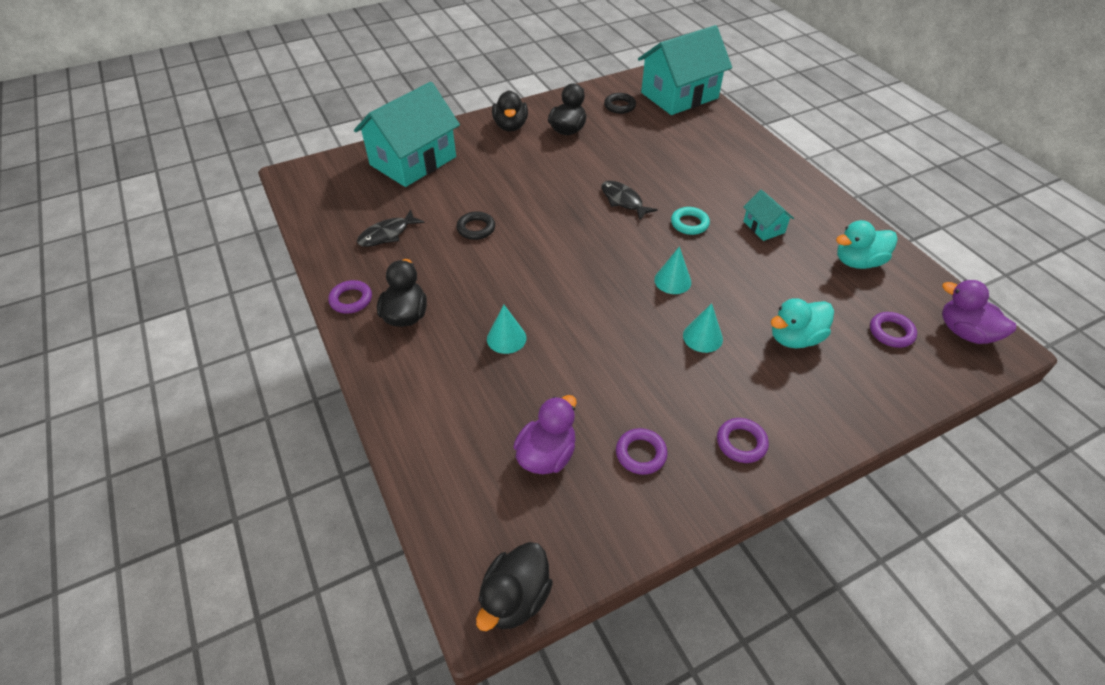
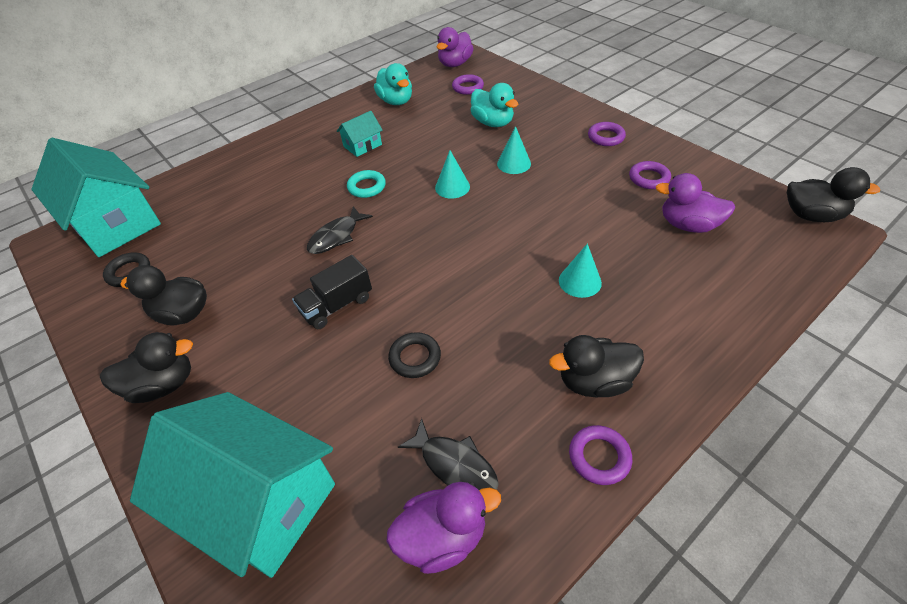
camera: 100 degrees left, 0 degrees up
none -> black truck [292,255,372,329]
none -> purple duck [387,482,501,574]

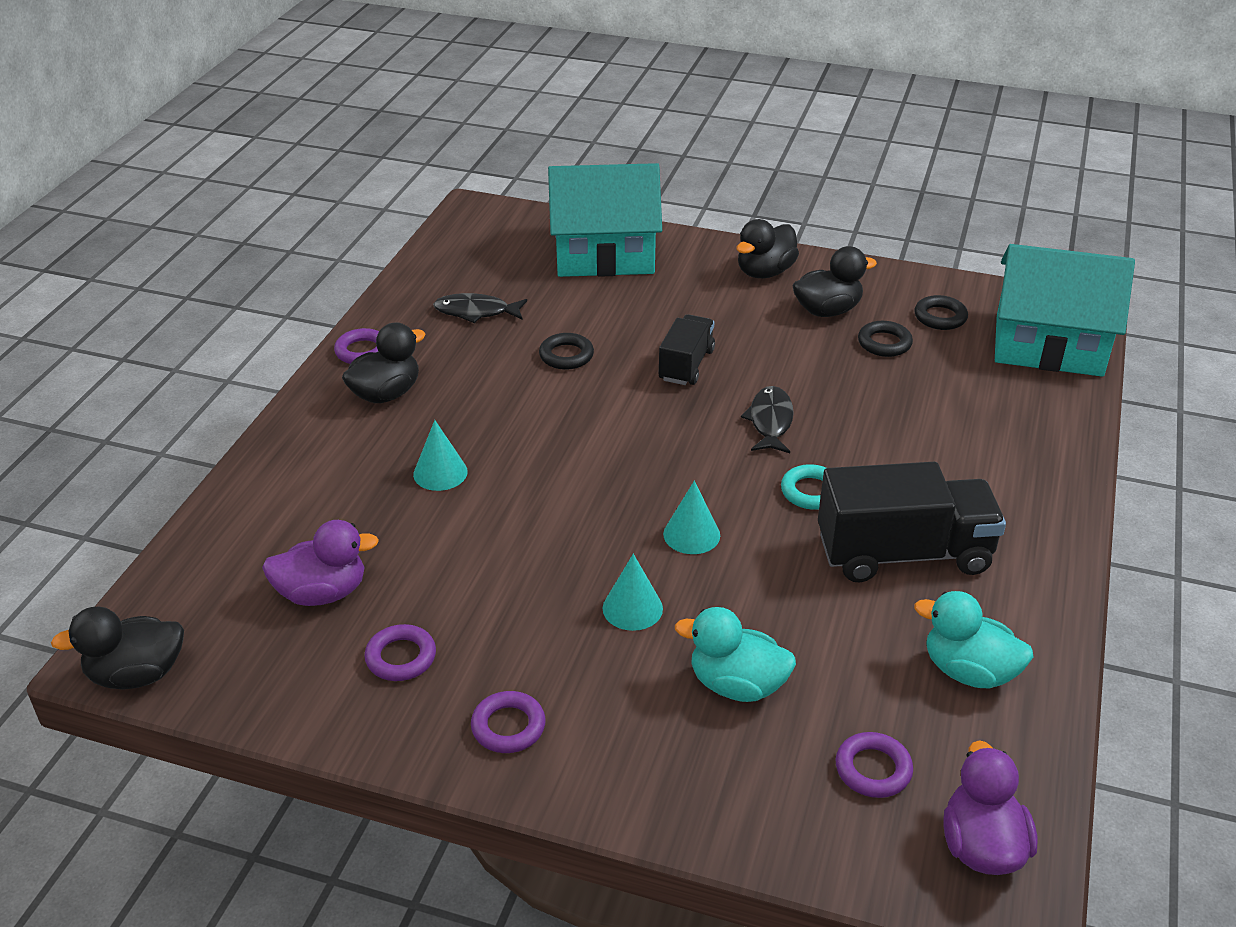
camera: 145 degrees right, 10 degrees down
turquoise house [337,111,383,157] -> black truck [818,462,1006,582]
purple duck [387,482,501,574] -> none
none -> black ring [858,321,913,357]

